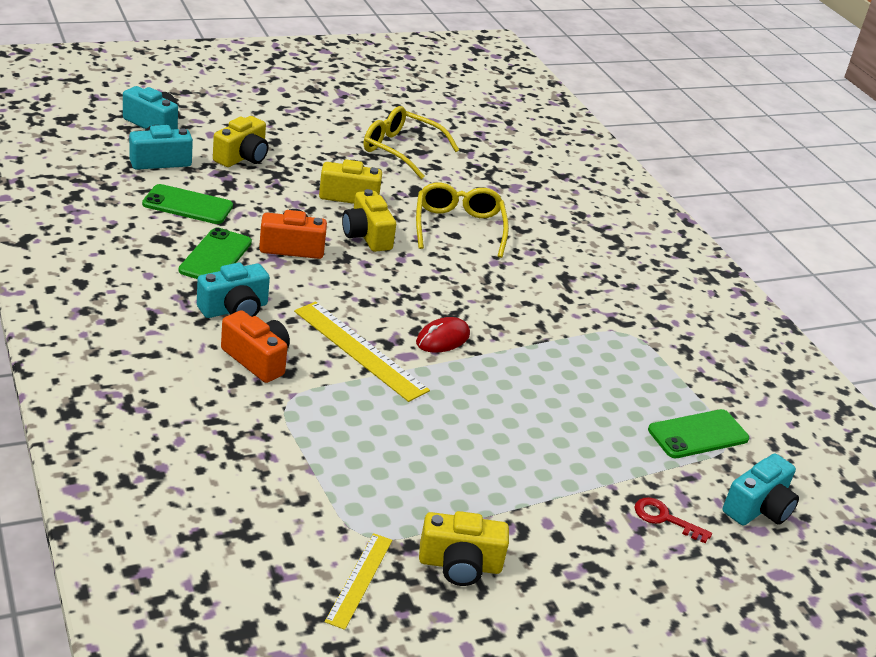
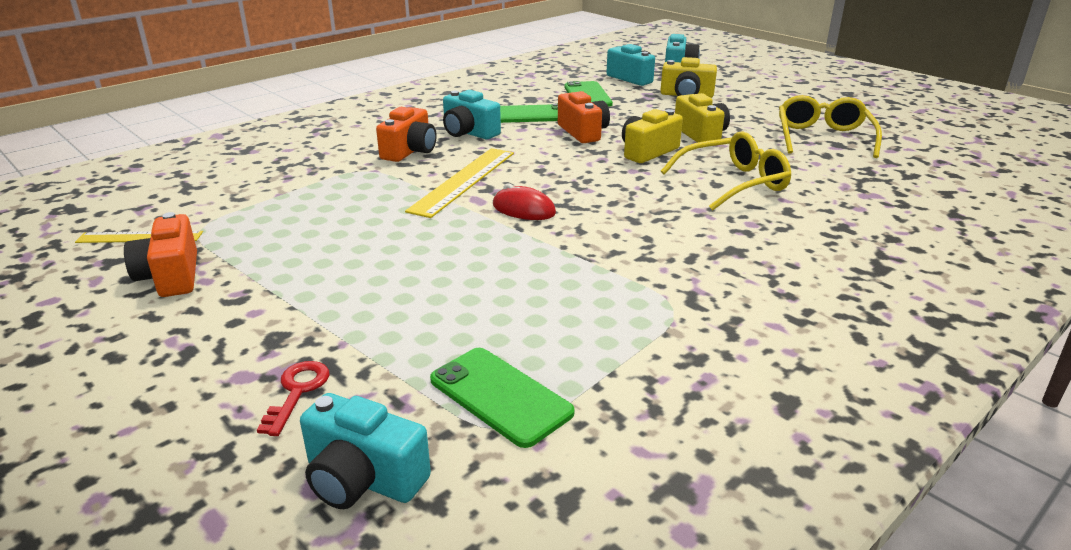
camera: 75 degrees right, 5 degrees down
yellow camera [419,511,509,586] -> orange camera [124,212,197,297]

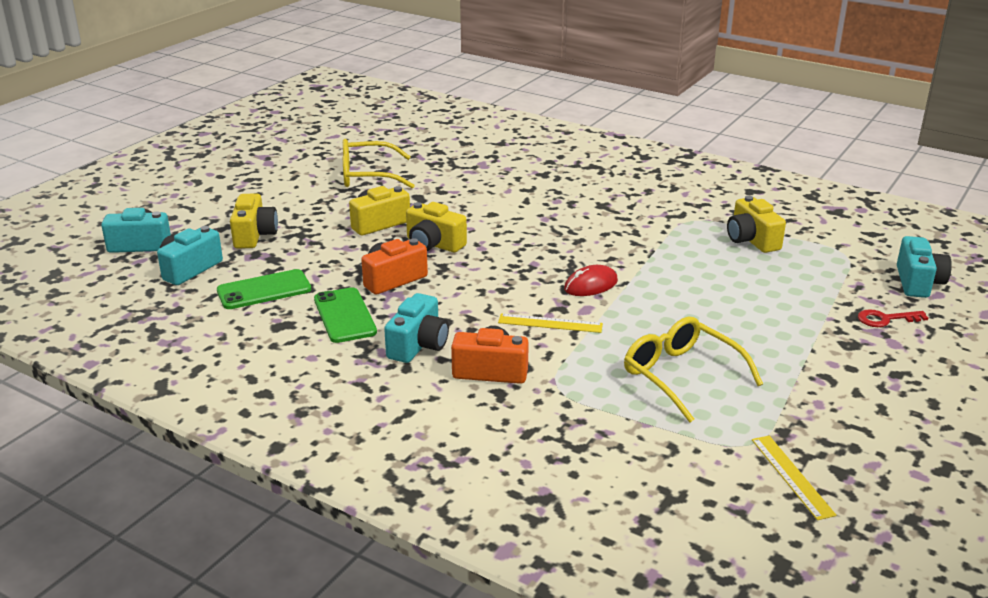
camera: 105 degrees left, 0 degrees up
orange camera [124,212,197,297] -> none
yellow ruler [405,148,514,218] -> yellow ruler [498,314,603,333], size x0.61
green phone [430,348,575,448] -> none
red mouse [493,184,556,220] -> red mouse turned 45 degrees clockwise [564,265,618,296]
yellow glasses [661,131,791,211] -> yellow glasses moved to [624,317,763,423]
none -> yellow camera [727,196,786,253]

